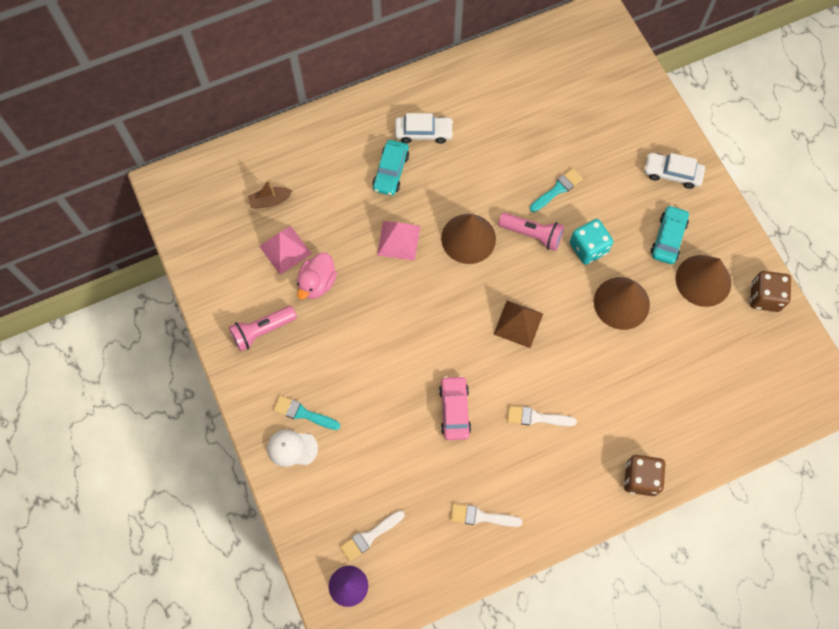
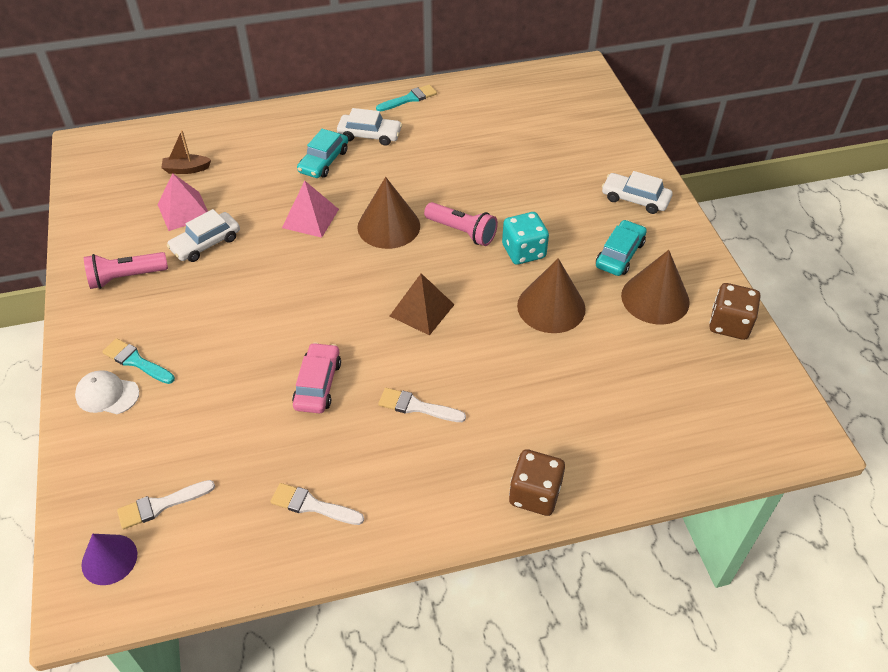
camera: 10 degrees right, 20 degrees down
pink duck [297,253,337,299] -> white car [167,209,240,262]
turquoise brush [530,168,583,212] -> turquoise brush moved to [376,84,437,112]

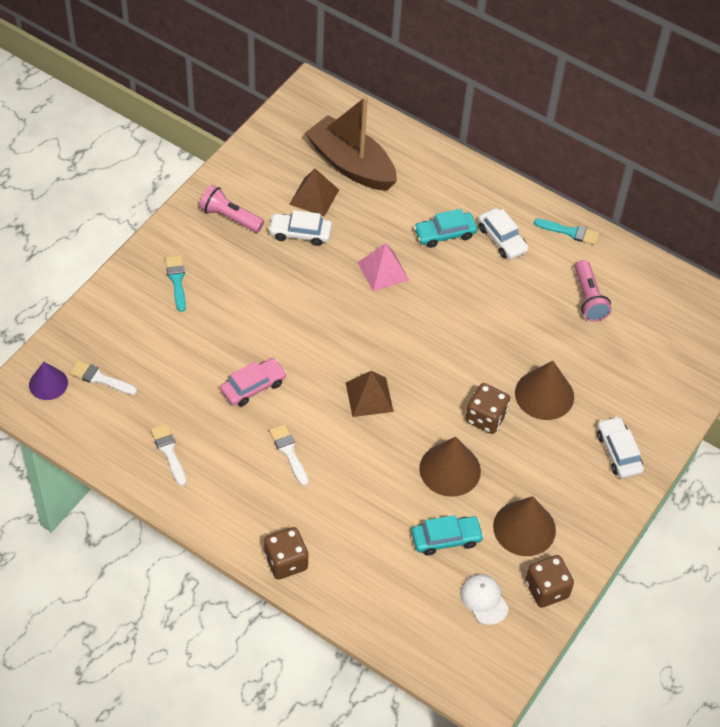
camera: 45 degrees right, 5 degrees up
white cap [75,370,139,414] -> white cap moved to [460,574,508,625]
pink pyramid [157,173,208,231] -> brown pyramid [289,168,339,217]
brown boat [161,130,211,174] -> brown boat [305,96,397,191], size x2.44
brown cone [357,177,420,249] -> brown cone moved to [515,361,574,420]
pink flashlight [424,202,498,246] -> pink flashlight moved to [575,260,612,322]
turquoise dice [502,212,549,265] -> brown dice [465,383,510,434]
turquoise car [596,220,647,276] -> turquoise car moved to [411,515,484,556]

